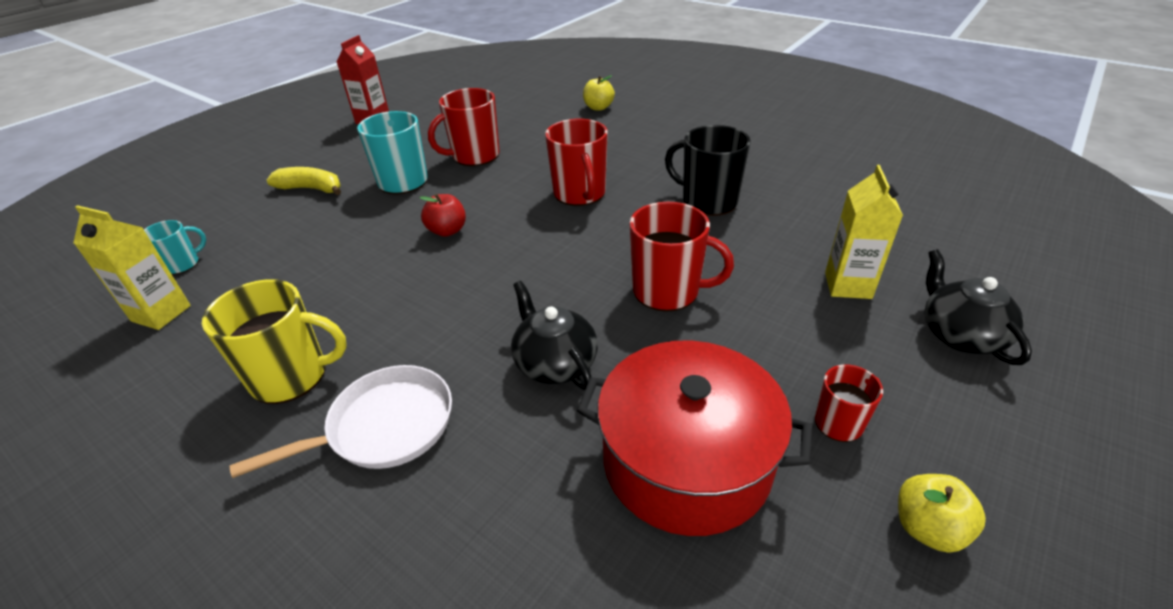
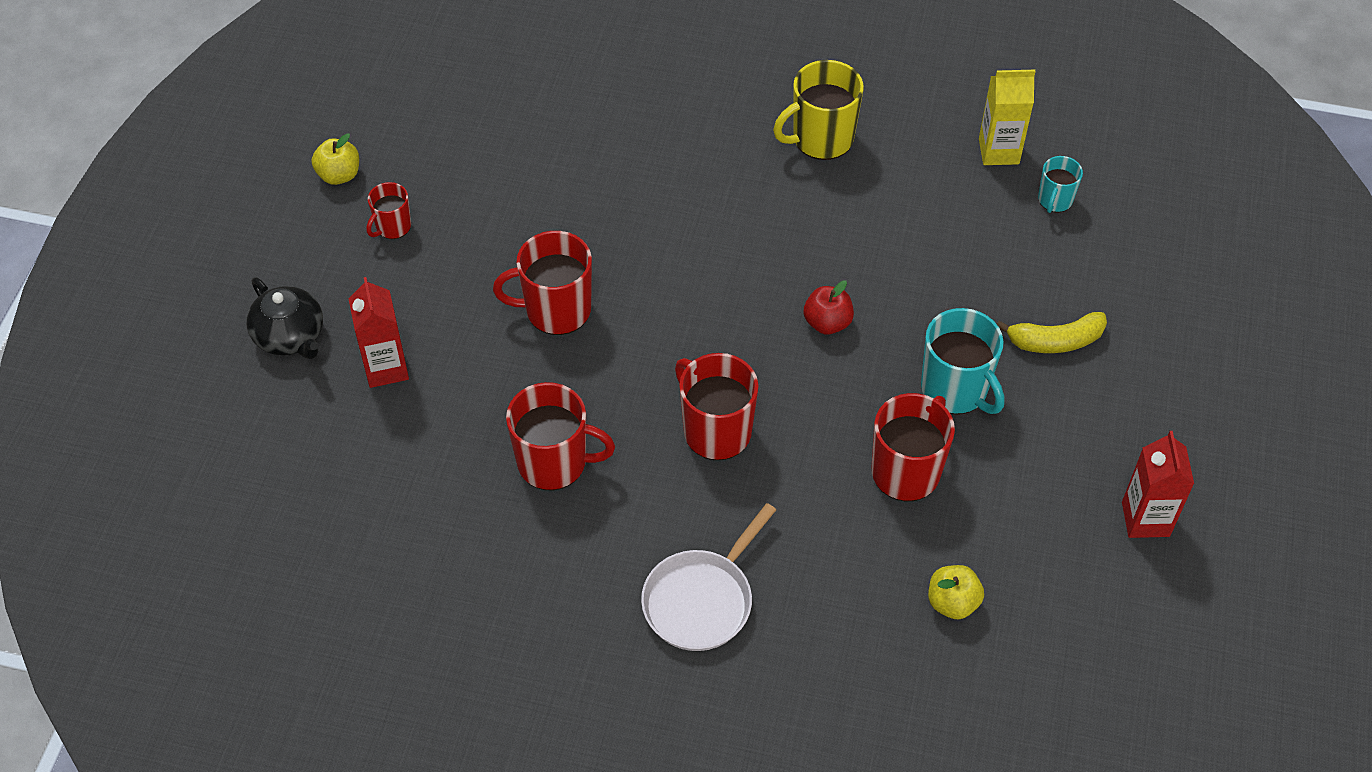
camera: 155 degrees right, 15 degrees up
white pan [230,365,452,478] -> white pan moved to [641,503,776,651]
black teapot [511,281,598,390] -> none
red pot [577,340,812,536] -> none
yellow apple [583,75,615,111] -> yellow apple moved to [928,565,984,619]
black mug [665,125,751,216] -> red mug [506,382,615,490]
yellow carton [825,165,903,299] -> red carton [349,277,409,388]

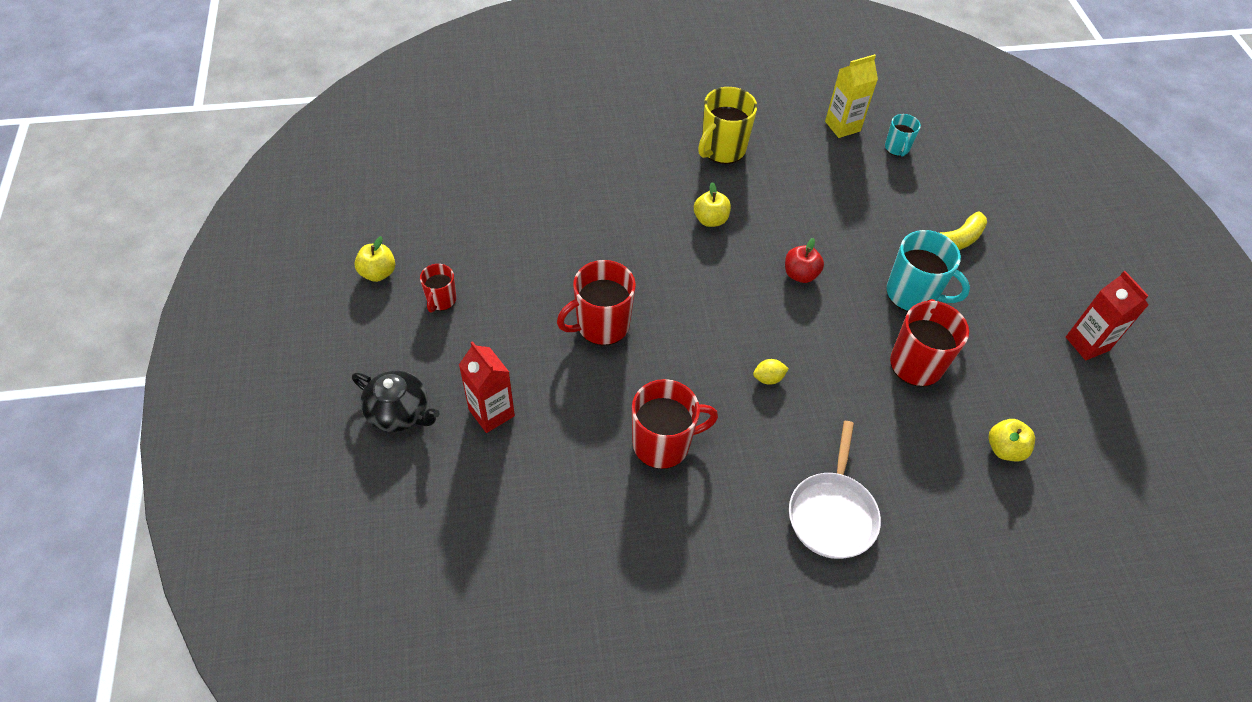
camera: 25 degrees left, 0 degrees up
red mug [675,353,759,460] -> yellow lemon [753,359,789,385]
none -> yellow apple [694,182,731,227]

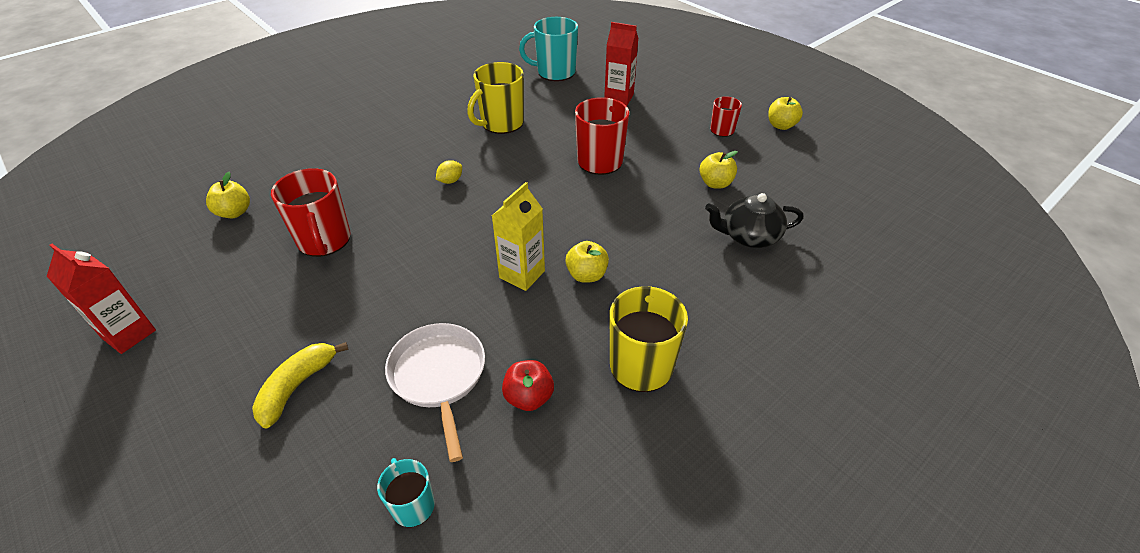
camera: 150 degrees right, 10 degrees down
black teapot [352,371,440,432] -> black teapot moved to [705,193,803,248]
red mug [632,379,718,469] -> yellow mug [467,62,524,134]
red apple [785,238,824,283] -> red apple moved to [502,360,554,411]
white pan [789,421,881,559] -> white pan moved to [385,323,485,462]
yellow carton [825,54,878,138] -> yellow carton moved to [492,182,545,291]
turquoise mug [887,230,970,312] -> turquoise mug moved to [519,17,578,81]
none -> yellow apple [700,151,738,189]

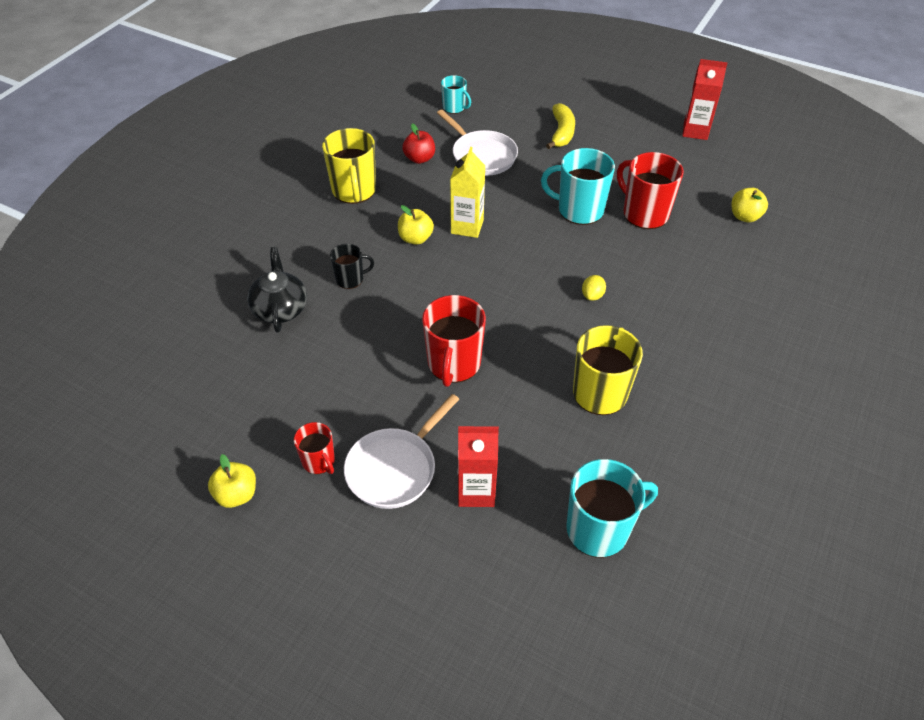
camera: 160 degrees right, 5 degrees up
yellow apple [700,151,738,189] -> none
black teapot [705,193,803,248] -> black teapot turned 75 degrees counterclockwise [247,247,307,333]
none -> black mug [330,244,374,289]
none -> white pan [344,394,459,509]
none -> turquoise mug [541,148,615,225]

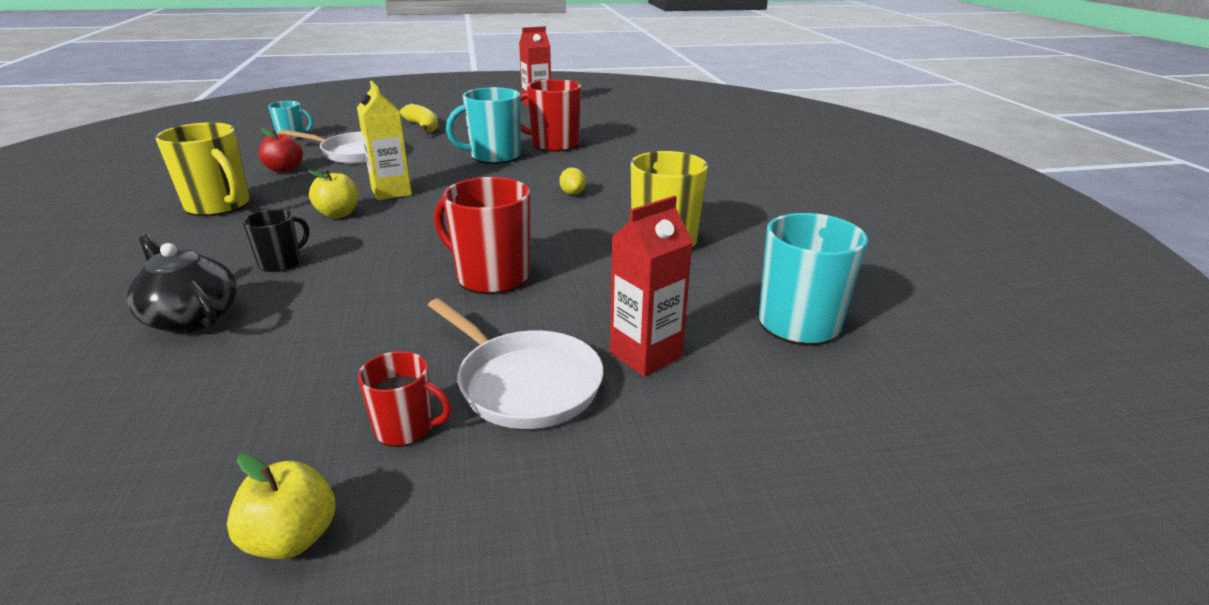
camera: 40 degrees left, 20 degrees down
white pan [344,394,459,509] -> white pan turned 45 degrees counterclockwise [428,298,603,429]
red mug [422,295,486,387] -> red mug turned 150 degrees clockwise [434,177,530,294]
yellow apple [732,188,768,222] -> none

